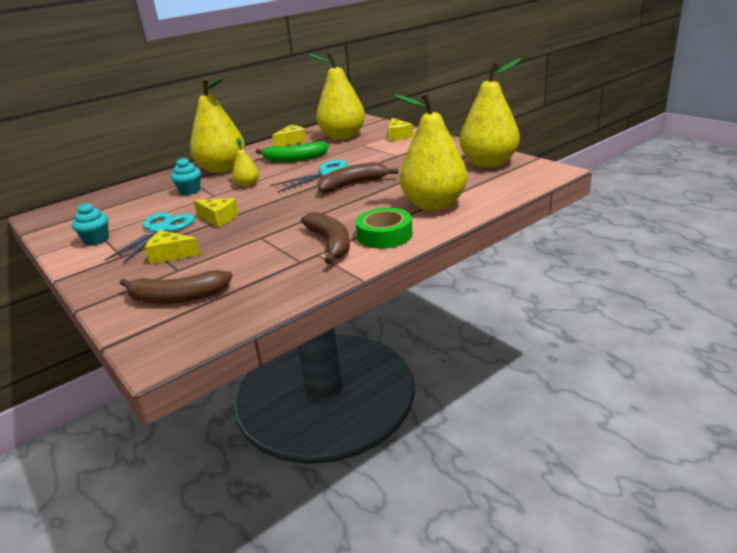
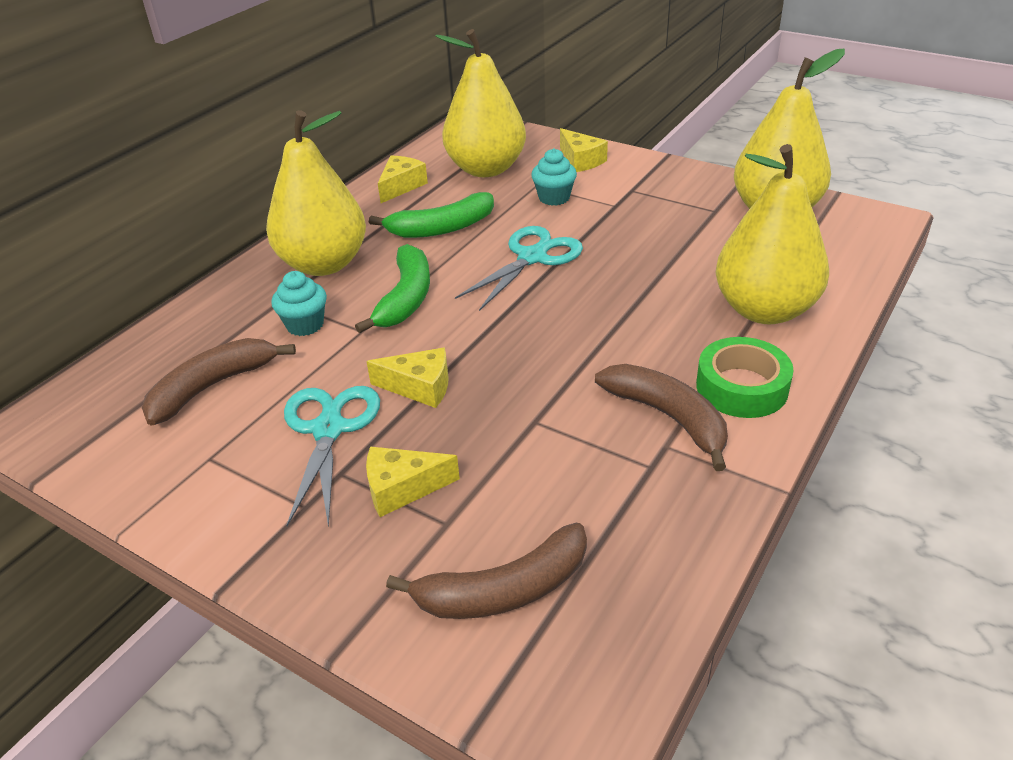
camera: 20 degrees left, 10 degrees up
turquoise cupcake [72,203,109,246] -> turquoise cupcake moved to [531,148,577,206]
yellow pear [232,138,259,187] -> green banana [355,244,430,333]
brown banana [317,162,399,193] -> brown banana moved to [142,338,296,426]

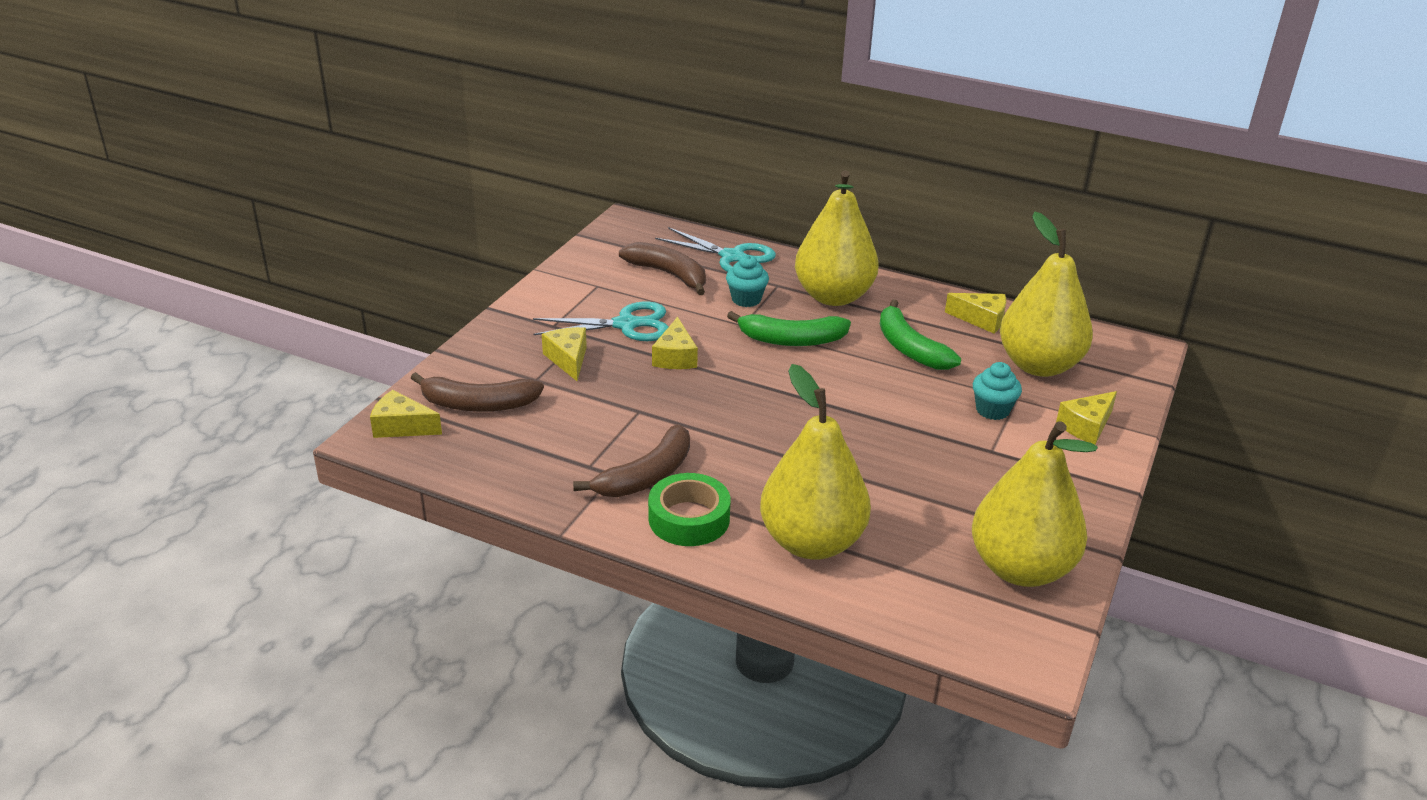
camera: 80 degrees right, 5 degrees down
brown banana [386,523,587,619] -> brown banana turned 60 degrees counterclockwise [411,372,544,412]
turquoise scissors [455,226,583,311] -> turquoise scissors moved to [655,227,776,272]
none -> yellow cheese [370,390,442,438]

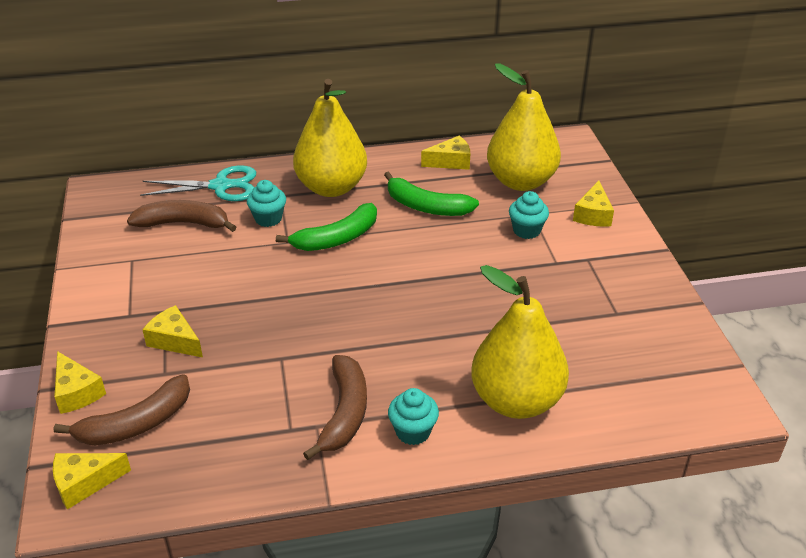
camera: 35 degrees left, 5 degrees up
turquoise scissors [533,301,669,341] -> none
green tape [648,473,731,546] -> turquoise cupcake [388,388,439,445]
yellow cheese [652,317,698,369] -> yellow cheese moved to [54,351,106,414]
yellow pear [972,421,1098,587] -> none

